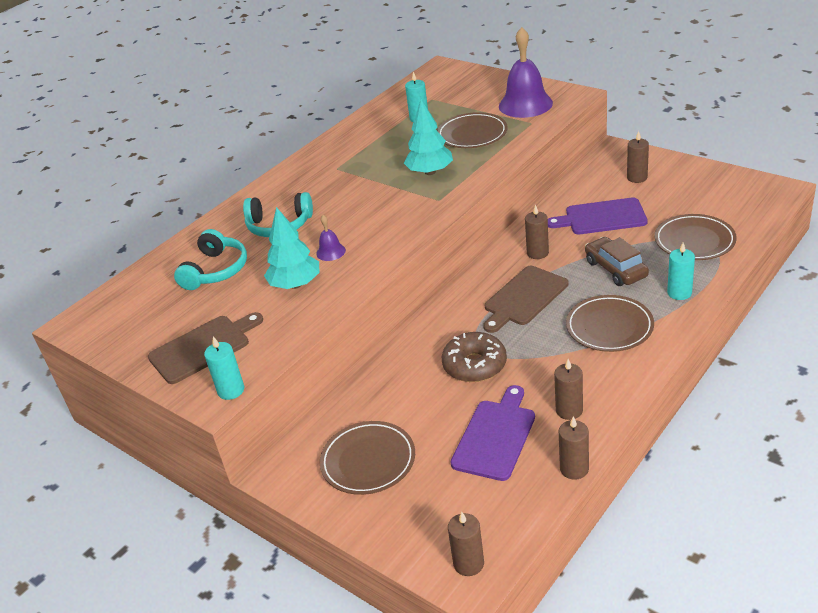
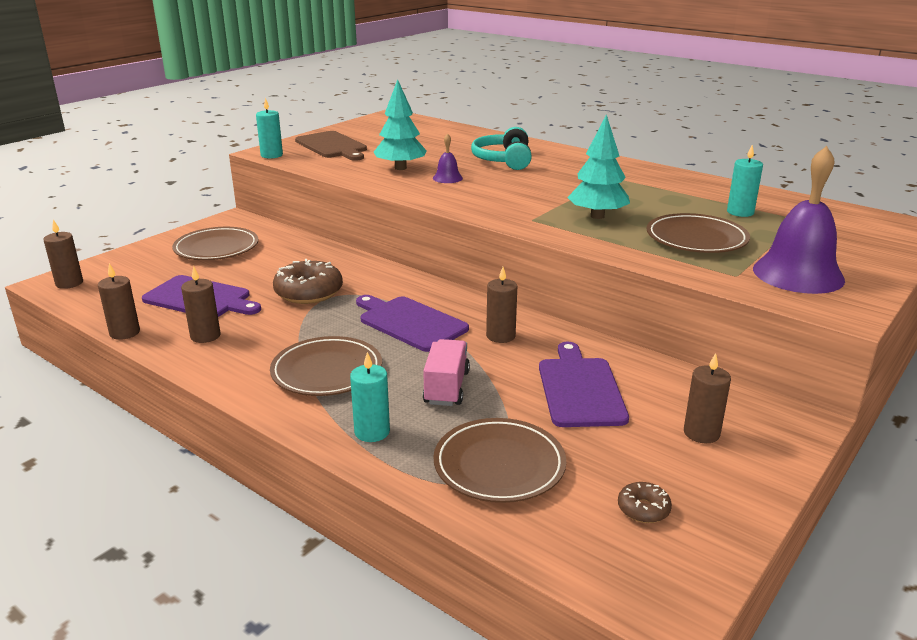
camera: 85 degrees right, 10 degrees down
turquoise headphones [174,229,247,290] -> none
brown cutting board [483,266,568,333] -> purple cutting board [356,295,469,352]
brown car [585,237,649,286] -> pink truck [423,339,470,406]
none -> brown donut [618,482,672,523]

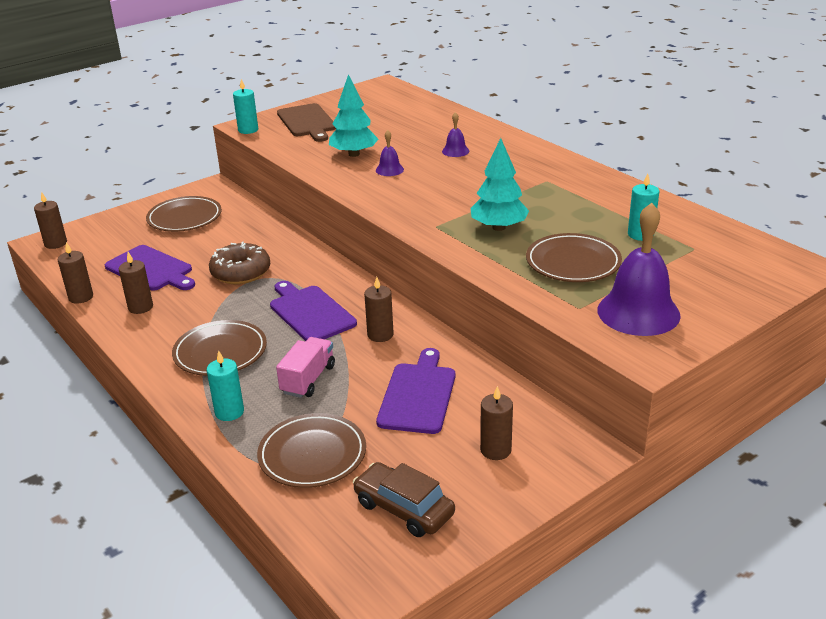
camera: 15 degrees right, 5 degrees up
turquoise headphones [471,127,532,170] -> purple bell [442,112,469,157]
brown donut [618,482,672,523] -> brown car [353,462,455,537]

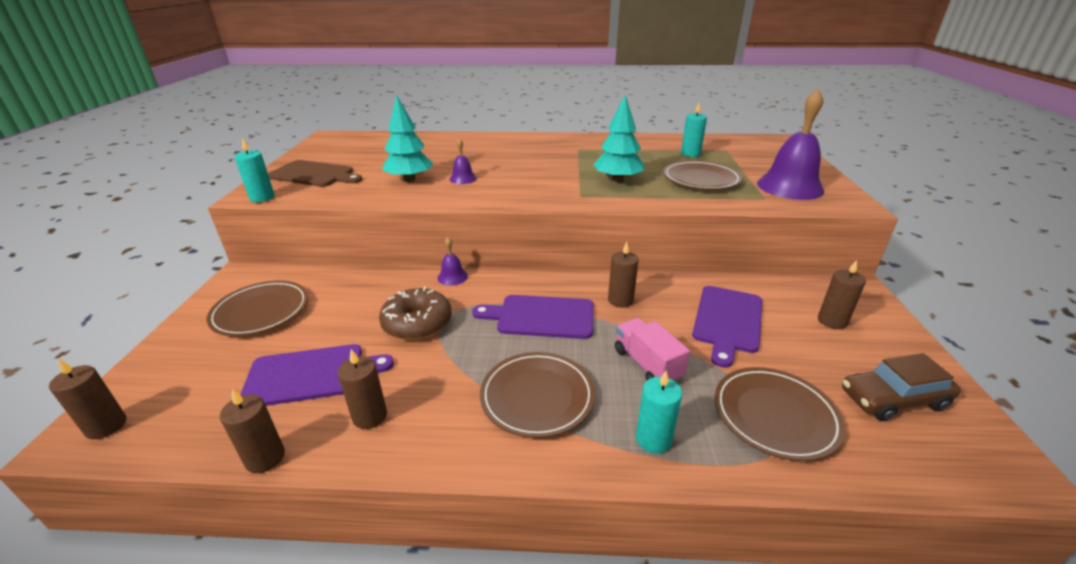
camera: 50 degrees left, 0 degrees up
purple cutting board [376,348,455,434] -> purple cutting board turned 120 degrees counterclockwise [692,286,762,368]
purple bell [442,112,469,157] -> purple bell moved to [438,237,468,286]

